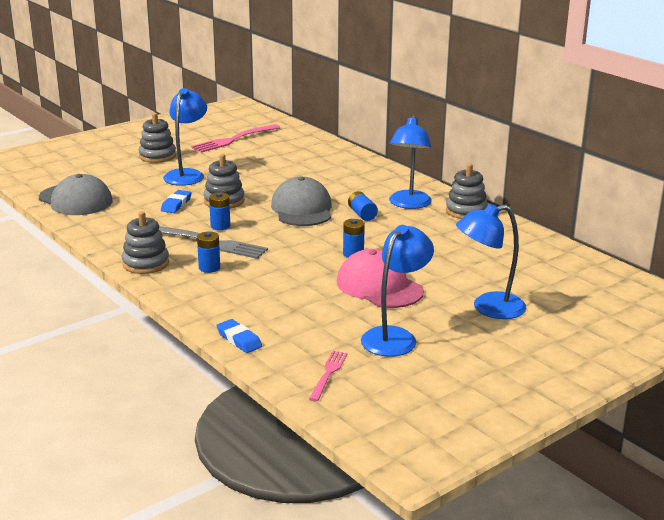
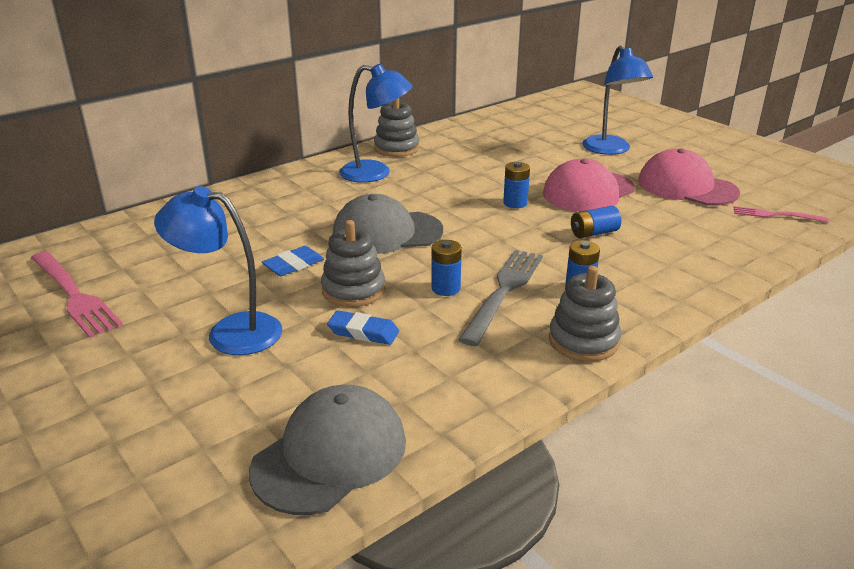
camera: 90 degrees left, 5 degrees up
grey stacking toy [139,113,176,163] -> none
blue eraser [216,319,262,353] -> blue eraser moved to [262,246,324,276]
blue battery [348,191,378,221] -> blue battery moved to [571,206,621,238]
blue lamp [361,225,434,357] -> pink cap [638,148,740,206]

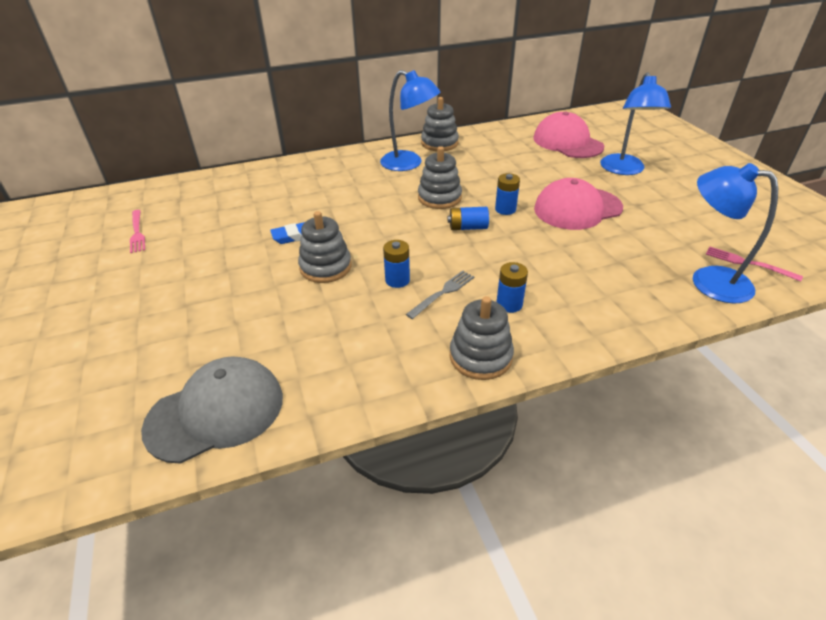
camera: 20 degrees right, 10 degrees up
pink fork [31,251,123,338] -> pink fork [130,210,145,253], size x0.57
blue lamp [154,186,282,355] -> blue lamp moved to [693,163,778,303]
blue eraser [327,310,399,345] -> none
grey cap [333,194,443,254] -> none
grey fork [459,250,543,346] -> grey fork [406,271,475,319], size x0.57
blue battery [571,206,621,238] -> blue battery moved to [447,207,489,230]
pink cap [638,148,740,206] -> pink cap moved to [533,111,604,158]
none -> grey stacking toy [418,146,462,209]

